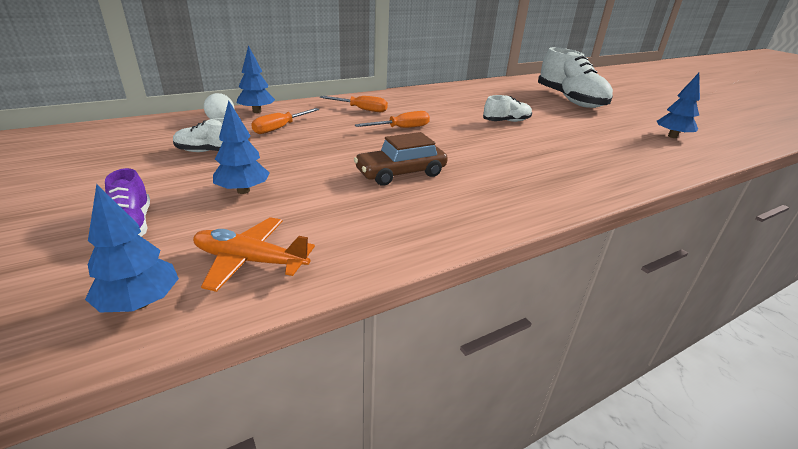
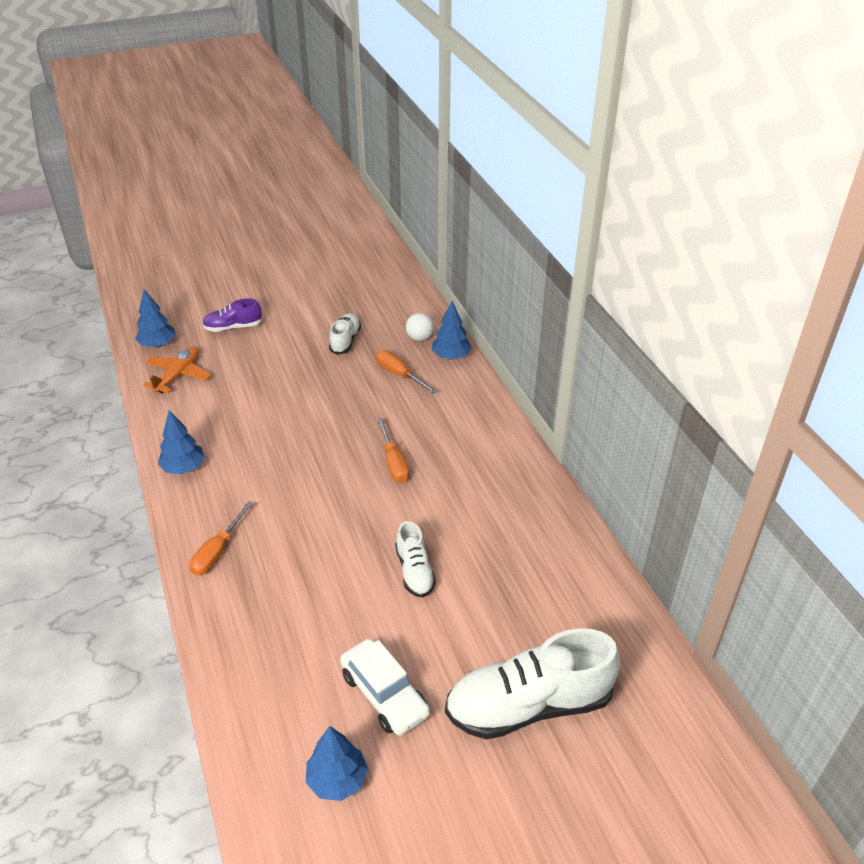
camera: 100 degrees right, 10 degrees up
blue tree [213,101,270,194] -> blue tree moved to [158,410,205,474]
orange screwdriver [319,96,388,112] -> orange screwdriver moved to [189,501,254,576]
brown car [354,132,448,186] -> none
none -> white car [340,639,430,736]

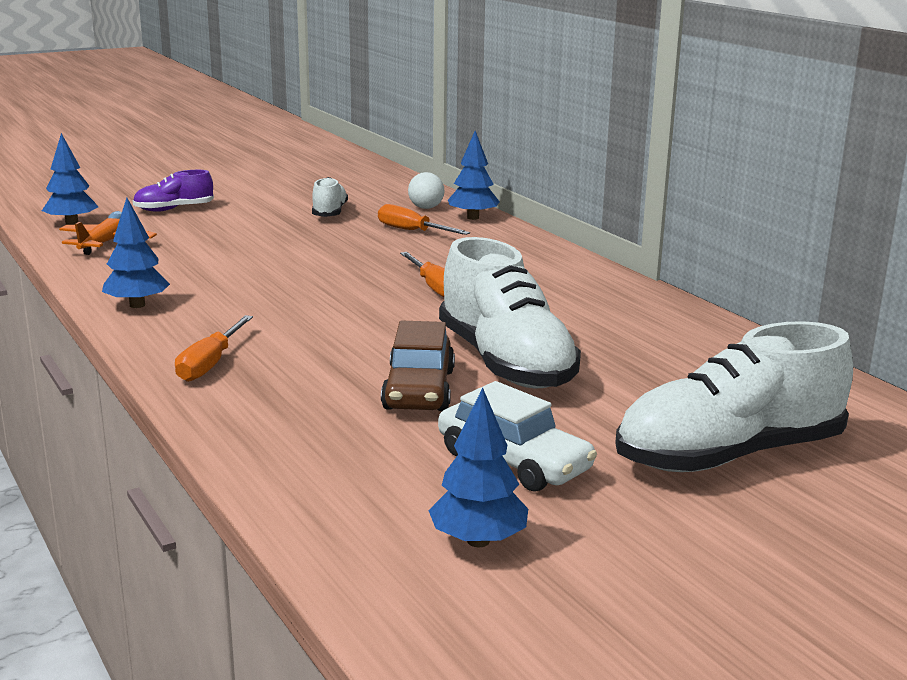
camera: 10 degrees left, 20 degrees down
white shoe [395,521,436,597] -> white shoe [439,237,581,389], size x1.96
none -> brown car [381,320,455,411]

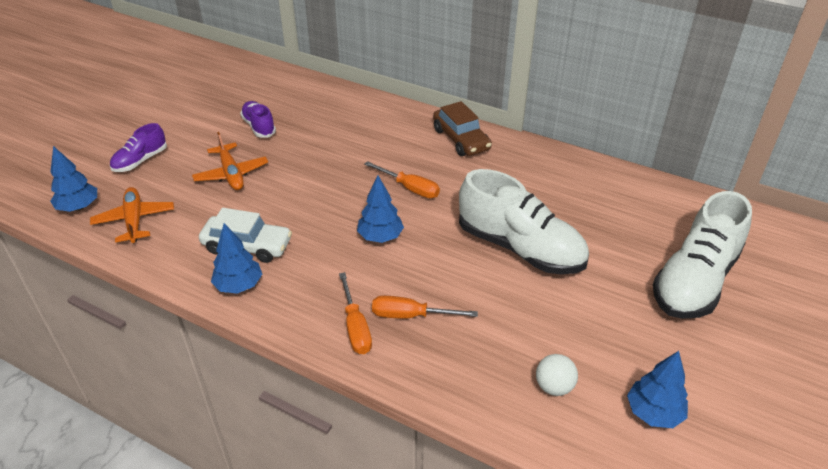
camera: 30 degrees left, 20 degrees up
white shoe [312,177,348,217] -> purple shoe [240,101,276,138]
orange screwdriver [378,204,470,235] -> orange screwdriver moved to [372,296,478,319]
brown car [381,320,455,411] -> brown car moved to [433,101,492,156]
white ball [408,172,444,209] -> white ball moved to [536,354,578,396]
white car [438,381,597,492] -> white car moved to [199,208,292,263]
blue tree [448,131,500,220] -> blue tree moved to [357,176,404,243]
none -> orange plane [192,132,268,190]

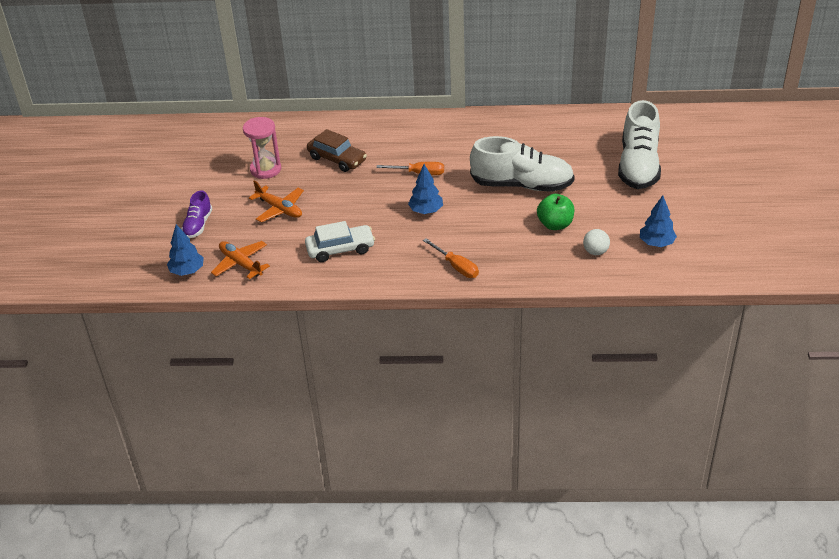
camera: 25 degrees left, 0 degrees up
blue tree [211,223,262,294] -> none
purple shoe [240,101,276,138] -> pink hourglass [243,117,281,179]
orange screwdriver [372,296,478,319] -> none
brown car [433,101,492,156] -> brown car moved to [307,129,367,172]
none -> green apple [537,194,574,230]

